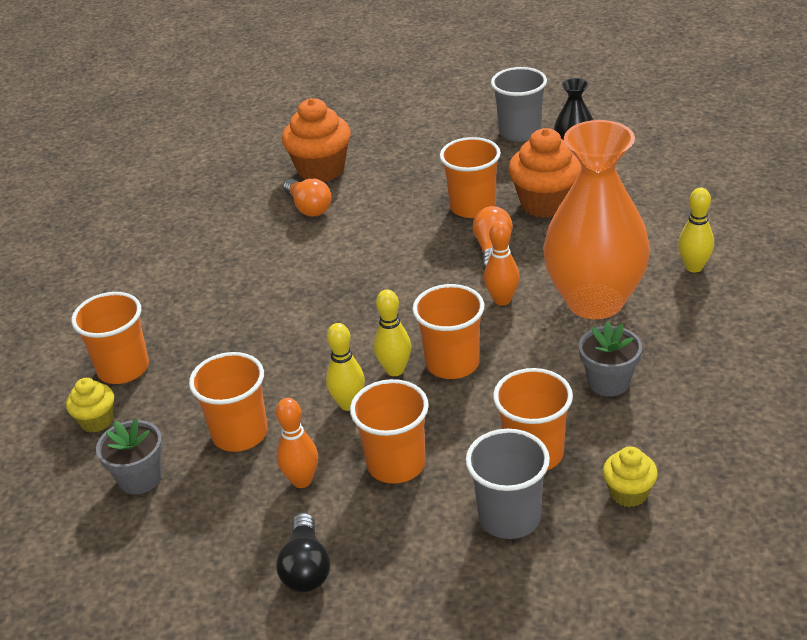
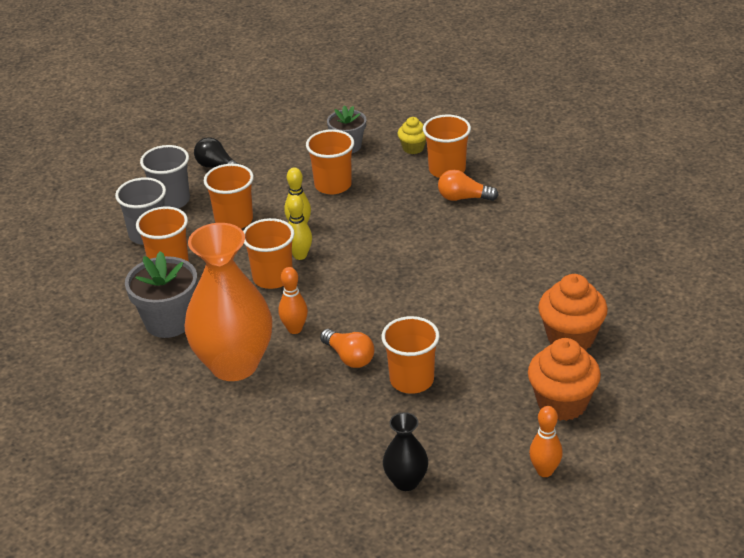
camera: 130 degrees right, 0 degrees up
orange bowling pin [276,398,318,488] -> orange bowling pin moved to [529,406,563,477]
orange light bulb [283,178,332,217] -> orange light bulb moved to [438,169,499,201]
grey cup [491,67,547,142] -> grey cup moved to [140,145,190,209]
orange cupcake [509,128,582,218] -> orange cupcake moved to [528,338,601,421]
grey flower pot [579,321,642,396] -> grey flower pot [125,251,198,338], size x1.55
yellow cupcake [603,446,658,507] -> none
yellow bowling pin [678,187,714,273] -> none

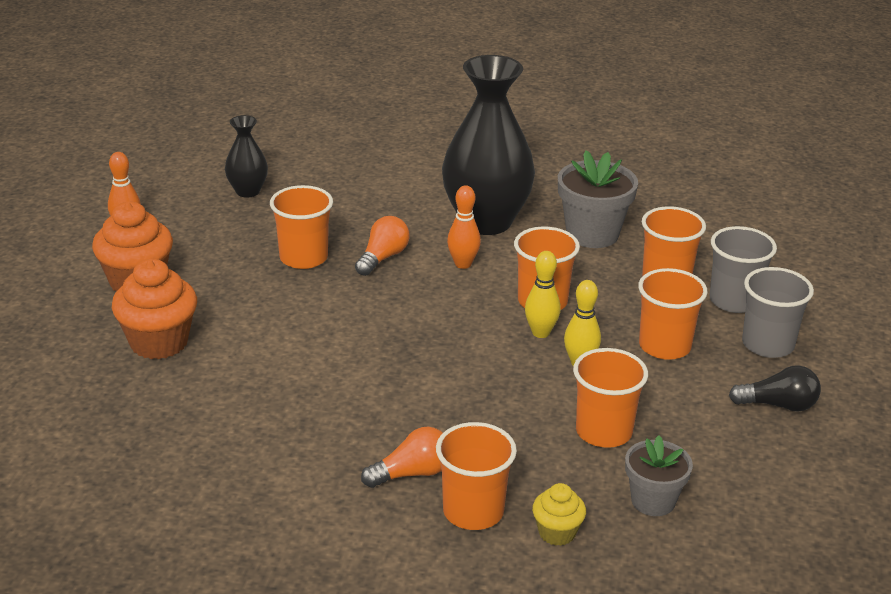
camera: 145 degrees right, 5 degrees down
orange vase [185,223,272,381] -> black vase [442,55,535,235]
orange light bulb [320,329,374,368] -> orange light bulb turned 105 degrees clockwise [355,216,410,276]

